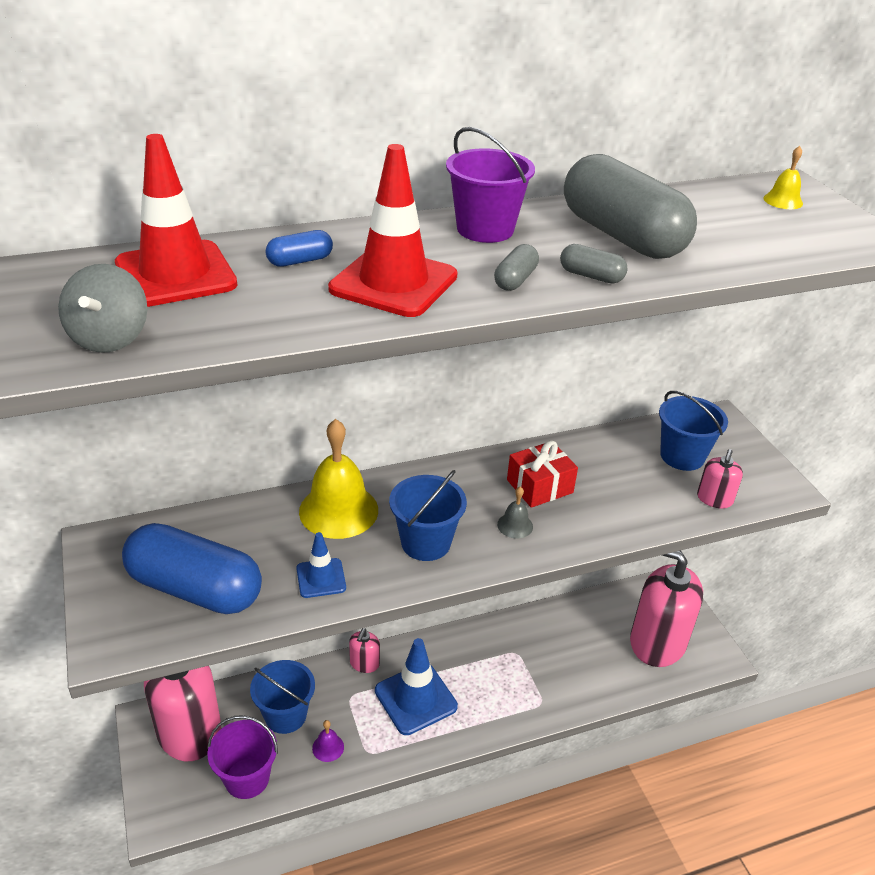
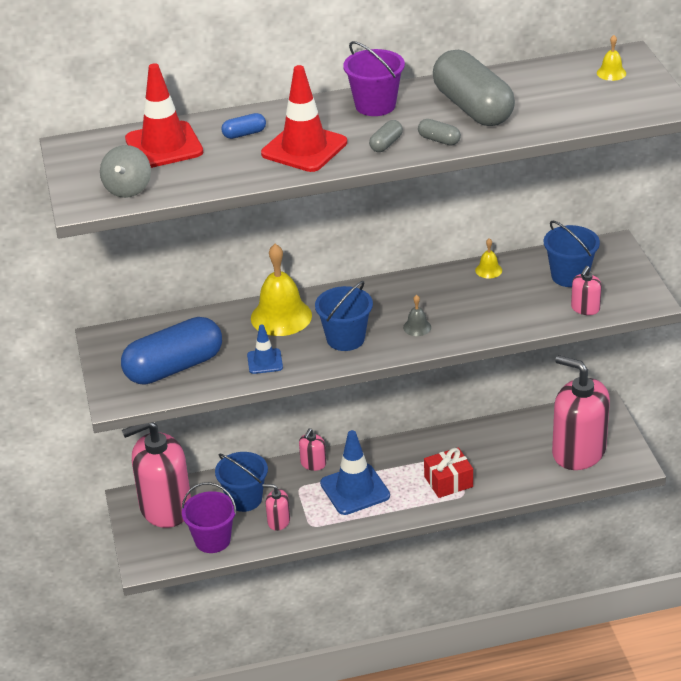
camera: 10 degrees right, 0 degrees up
blue capsule [122,523,262,614] -> blue capsule turned 60 degrees counterclockwise [121,317,222,385]
purple bell [312,720,344,762] -> pink soap dispenser [262,484,290,531]
red gift [507,441,578,508] -> red gift moved to [424,447,473,498]
none -> yellow bell [475,238,502,279]

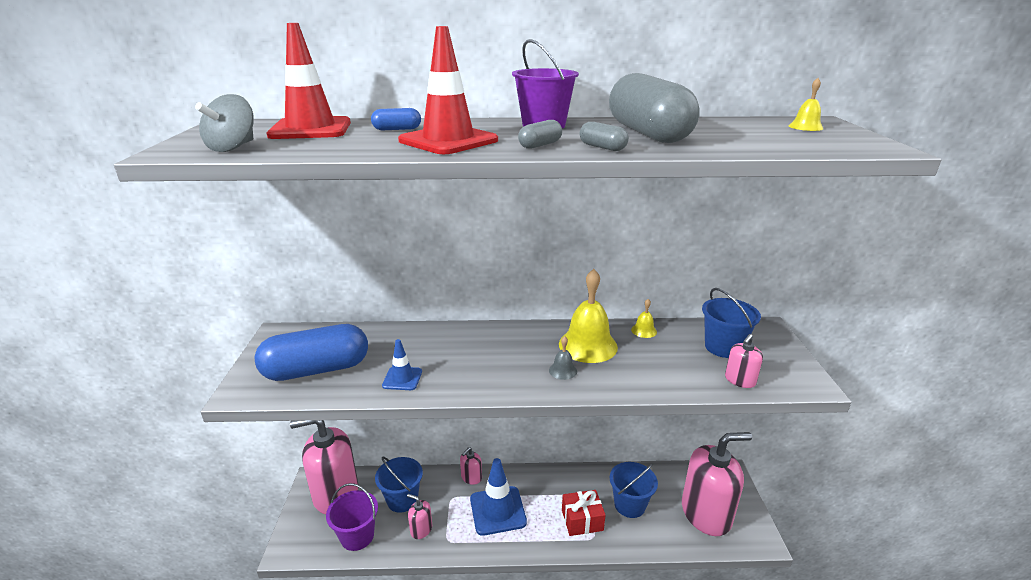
camera: 10 degrees right, 10 degrees down
yellow bell [251,244,312,336] -> yellow bell moved to [559,269,618,363]
blue bucket [315,281,373,351] -> blue bucket moved to [610,462,658,518]
pink soap dispenser [552,355,610,470] -> pink soap dispenser turned 120 degrees clockwise [682,432,752,536]

